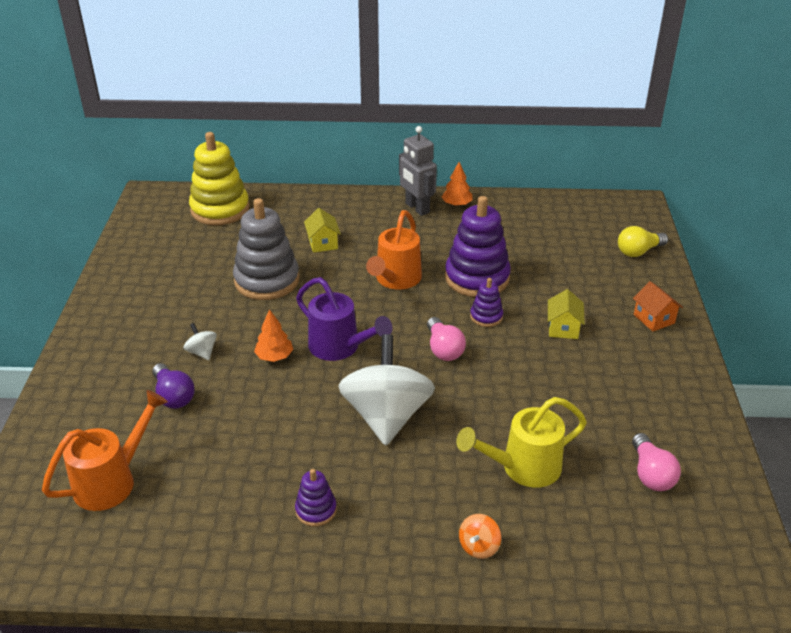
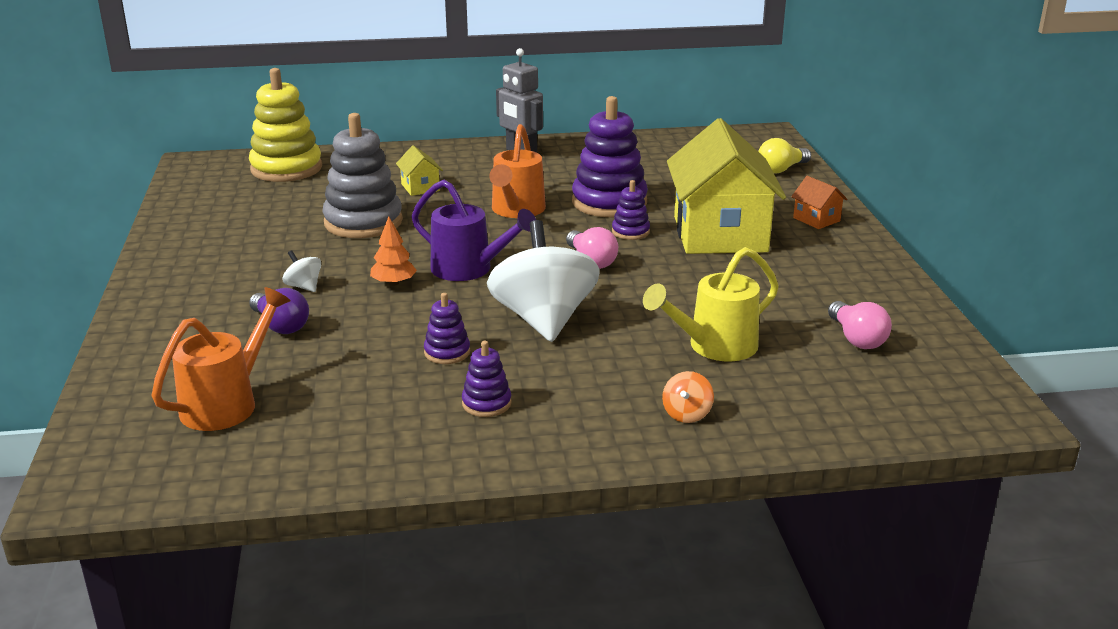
camera: 10 degrees left, 10 degrees down
orange tree [442,162,473,207] -> none
yellow house [548,289,585,339] -> yellow house [667,118,786,254], size x2.48
none -> purple stacking toy [424,293,470,364]

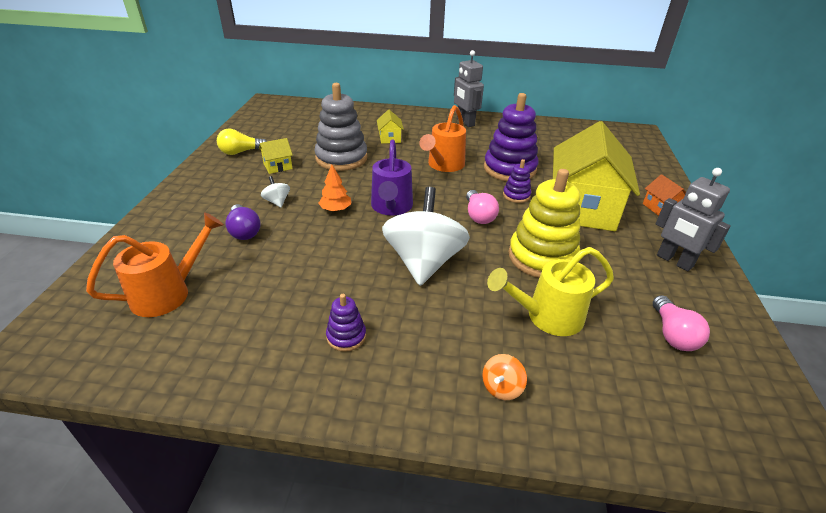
camera: 15 degrees right, 10 degrees up
yellow stacking toy [249,68,322,182] -> yellow stacking toy moved to [508,169,580,278]
purple watering can [411,180,536,281] -> purple watering can turned 45 degrees clockwise [371,140,413,215]
purple stacking toy [424,293,470,364] -> none
yellow light bulb [758,138,811,173] -> yellow light bulb moved to [217,129,267,155]
none -> yellow house [259,138,293,174]
none -> grey robot [656,168,731,272]

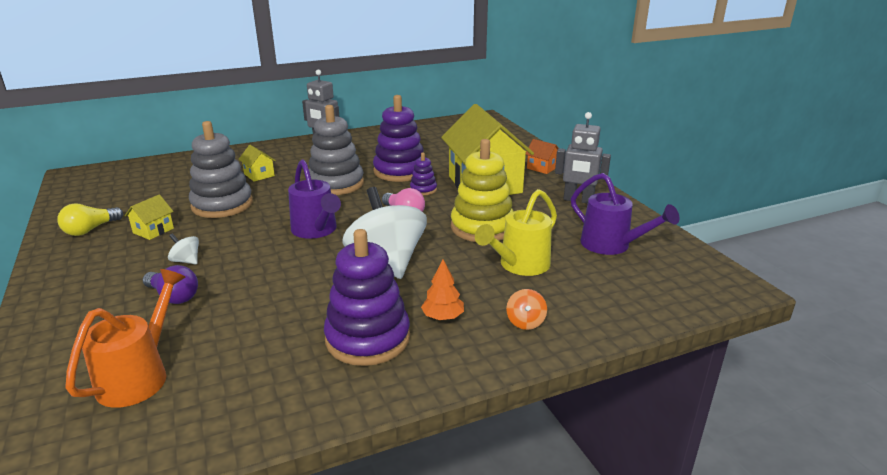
camera: 30 degrees left, 10 degrees down
orange tree [319,164,351,212] -> orange tree moved to [421,259,464,320]
purple stacking toy [326,294,366,352] -> purple stacking toy [324,229,410,366], size x2.09
orange watering can [419,105,466,172] -> grey stacking toy [309,105,364,195]
pink light bulb [653,295,710,351] -> purple watering can [571,173,679,255]

